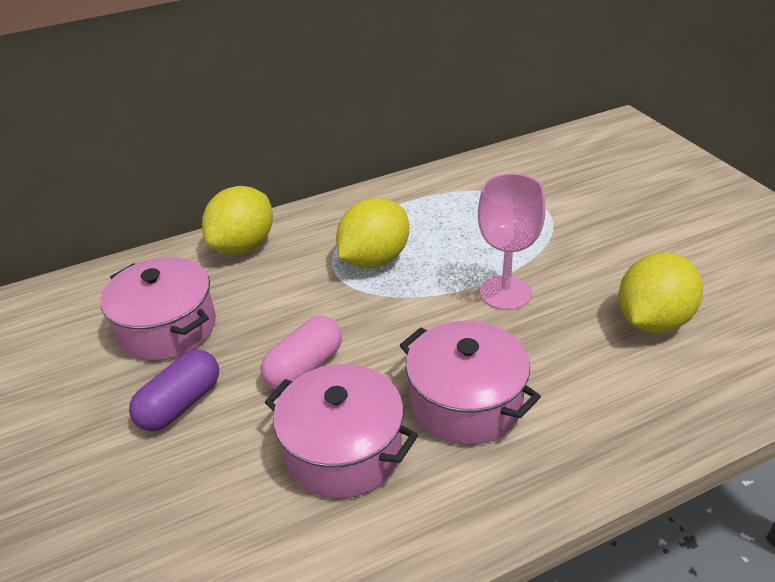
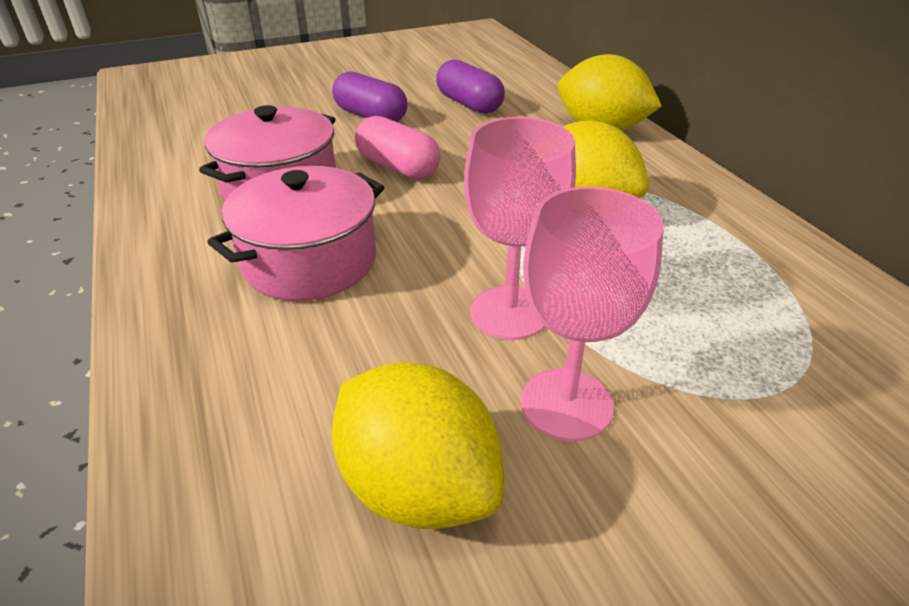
camera: 90 degrees right, 0 degrees up
pink pot [100,257,216,361] -> purple capsule [436,60,505,114]
none -> pink goblet [521,186,664,441]

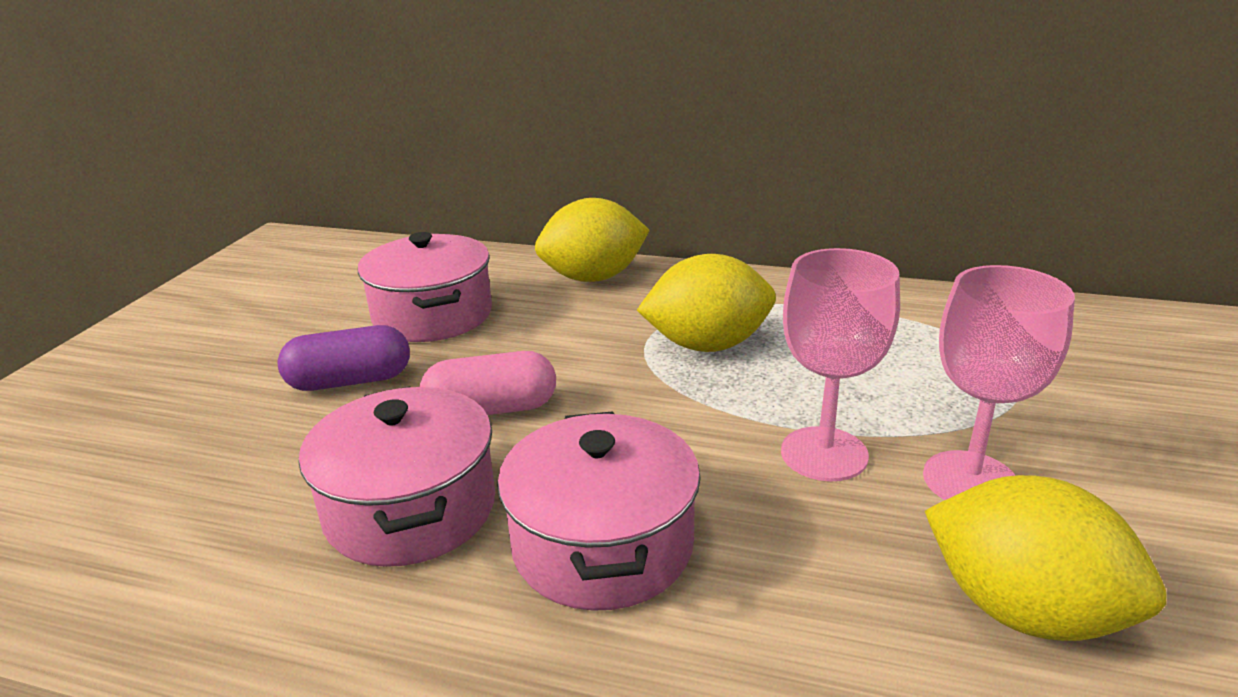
camera: 50 degrees left, 10 degrees down
yellow lemon [332,362,504,529] -> yellow lemon turned 45 degrees clockwise [925,475,1167,641]
purple capsule [436,60,505,114] -> pink pot [358,232,492,342]

